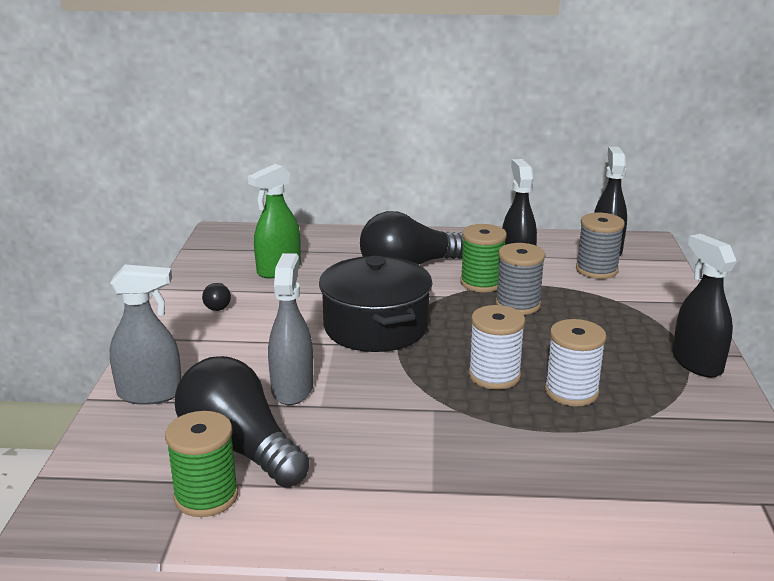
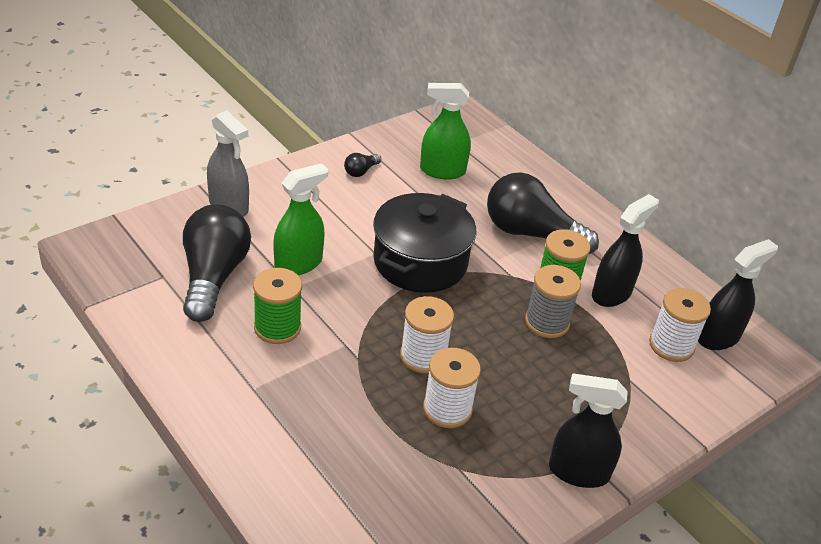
camera: 45 degrees right, 15 degrees up
green spool [165,411,238,517] -> green spool moved to [253,268,302,344]
grey spray bottle [268,253,314,405] -> green spray bottle [273,163,328,275]
grey spool [576,213,625,279] -> white spool [649,288,711,362]
black spray bottle [673,234,737,378] -> black spray bottle turned 105 degrees counterclockwise [549,373,628,488]

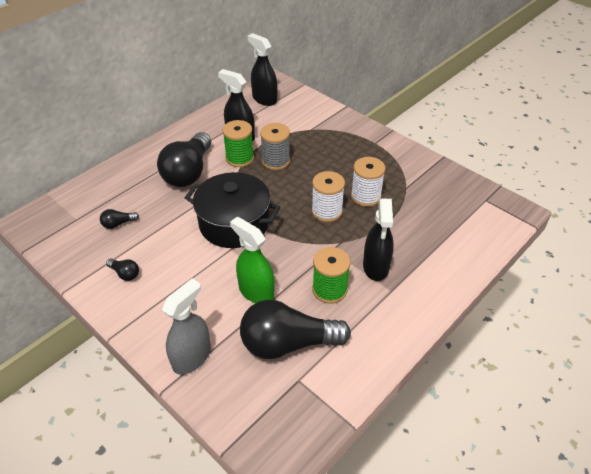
camera: 95 degrees left, 5 degrees up
green spray bottle [420,83,471,179] -> black light bulb [100,209,139,229]
black spray bottle [549,373,628,488] -> black spray bottle moved to [363,198,394,281]
white spool [649,288,711,362] -> none

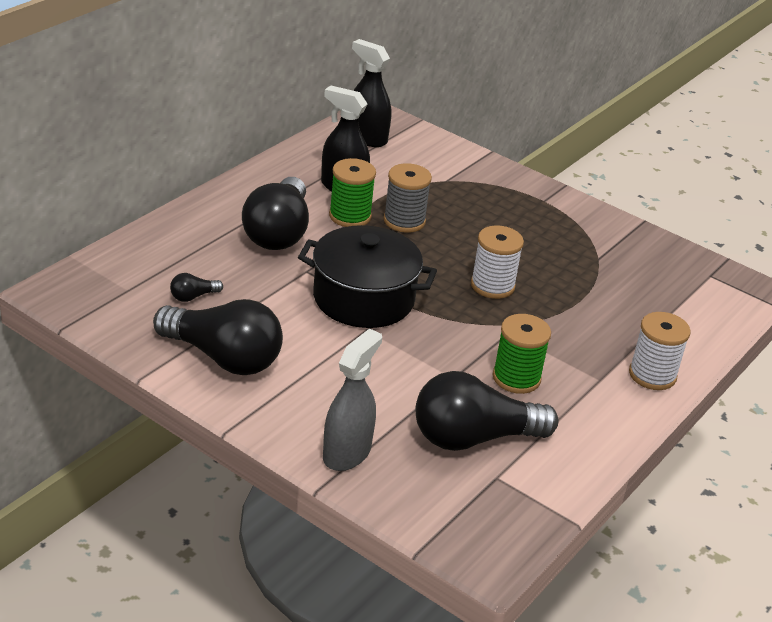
camera: 10 degrees left, 10 degrees down
black light bulb [106,258,139,281] -> black light bulb [153,299,283,375], size x2.44
green spray bottle [230,217,274,303] -> none
white spool [351,157,386,207] -> white spool moved to [629,312,691,390]
black spray bottle [363,198,394,281] -> none

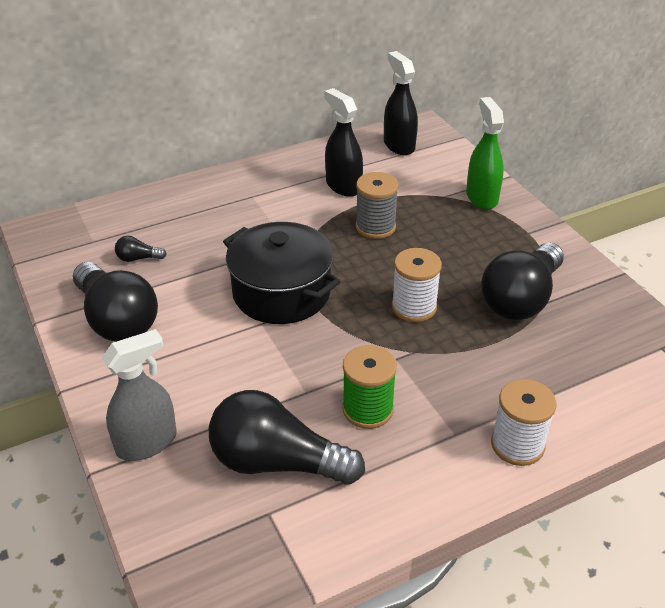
camera: 30 degrees right, 5 degrees up
black light bulb [242,177,309,250] -> black light bulb moved to [481,242,564,320]
green spool [329,158,376,227] -> none
none -> green spray bottle [466,97,504,209]

